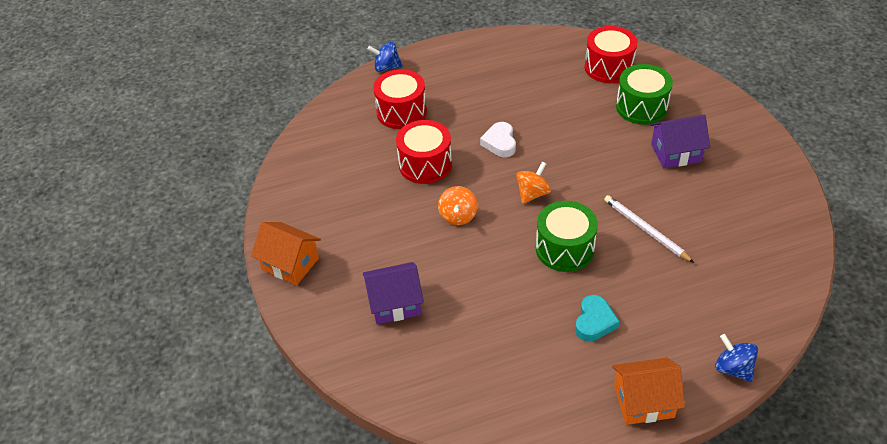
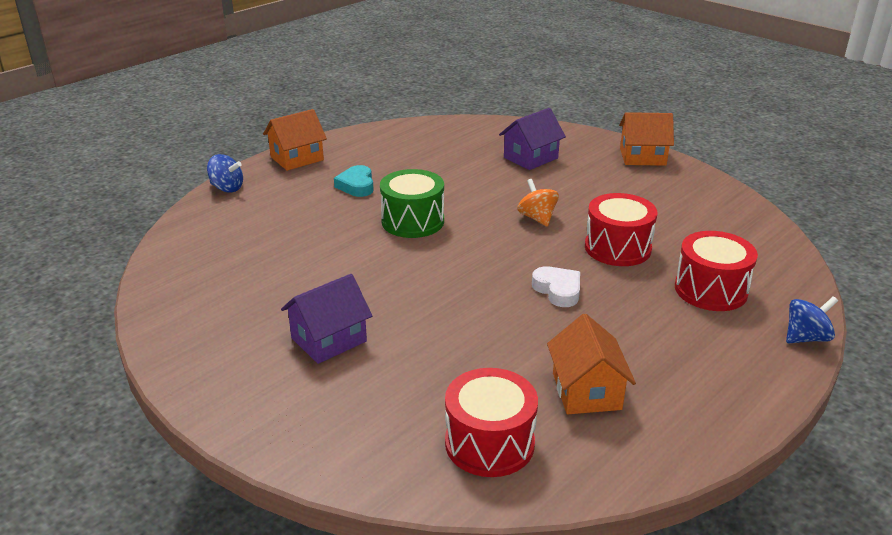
camera: 150 degrees right, 15 degrees down
orange spinning top [516,162,551,204] -> none
white pencil [604,195,694,263] -> none
green drum [616,64,673,125] -> none
none -> orange house [547,314,636,414]

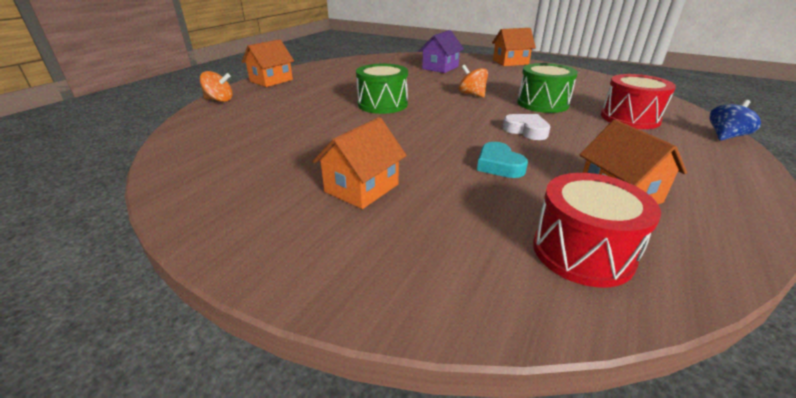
camera: 15 degrees left, 0 degrees up
blue spinning top [207,154,243,193] -> orange spinning top [200,71,233,102]
purple house [281,274,372,364] -> orange house [312,117,407,209]
turquoise heart [334,165,374,197] -> turquoise heart moved to [477,142,528,178]
red drum [585,193,658,266] -> green drum [517,63,578,113]

